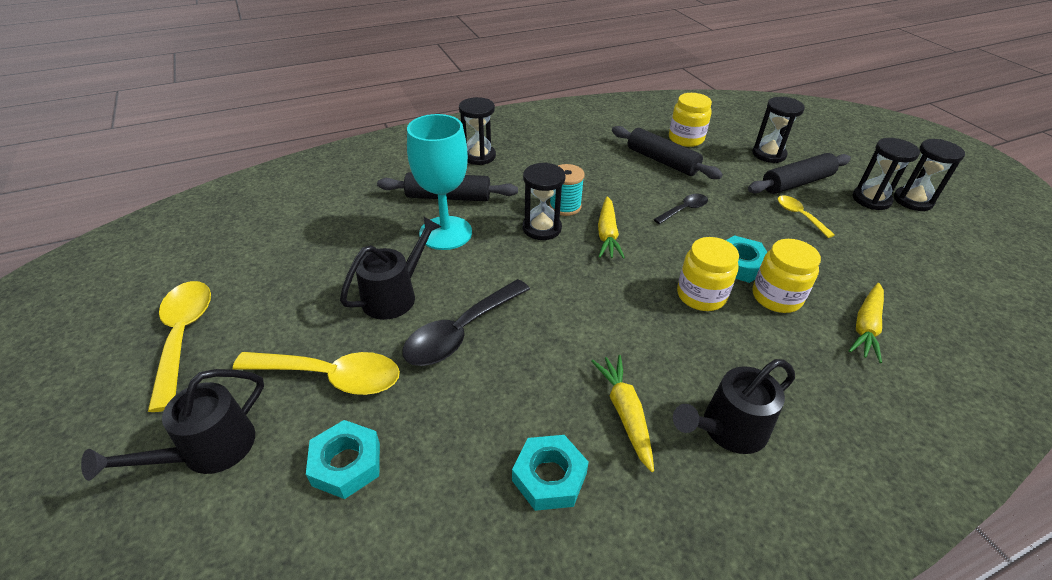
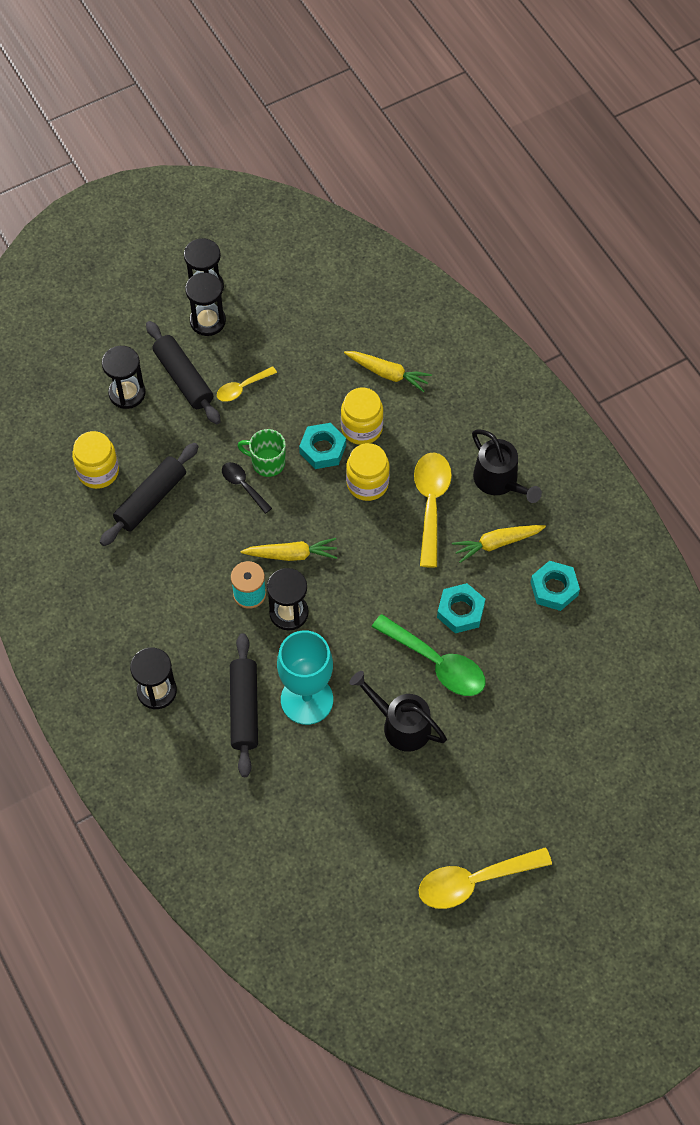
camera: 95 degrees left, 20 degrees up
black watering can [81,369,264,481] -> none
yellow spoon [233,352,400,395] -> yellow spoon moved to [414,452,452,568]
turquoise nut [306,420,380,499] -> turquoise nut moved to [437,583,485,633]
black spoon [402,279,530,366] -> green spoon [372,614,485,696]
none -> green mug [237,429,286,477]

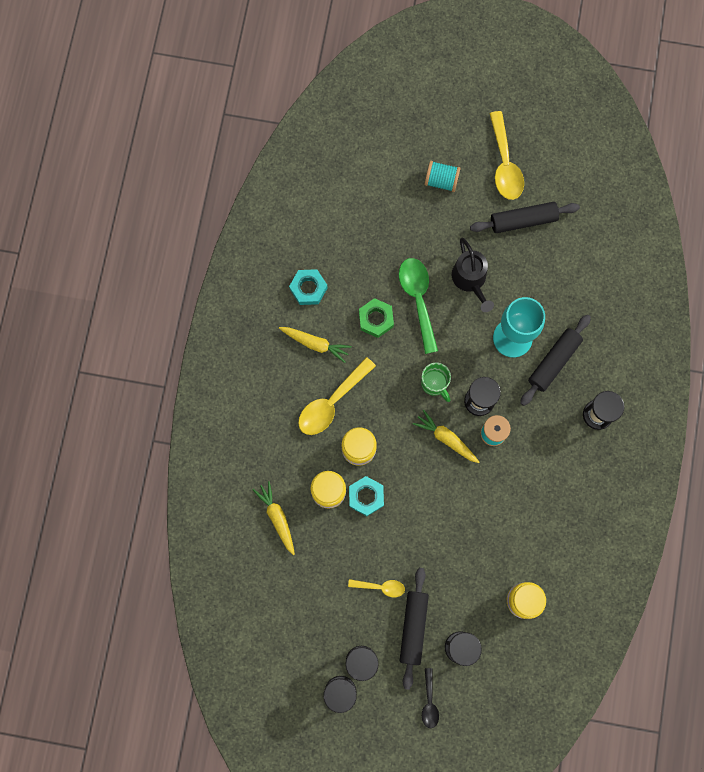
camera: 140 degrees left, 15 degrees up
black rolling pin [100,443,199,546] -> black rolling pin moved to [470,202,580,233]
black spoon [222,462,272,514] -> black spoon moved to [422,668,439,728]
green mug [237,429,286,477] -> green mug moved to [421,363,451,402]
yellow spoon [418,847,552,909] -> yellow spoon turned 60 degrees clockwise [489,111,524,200]
turquoise nut [437,583,485,633] -> green nut [359,298,394,338]
black watering can [472,429,542,503] -> none
none -> turquoise spool [425,161,461,192]

